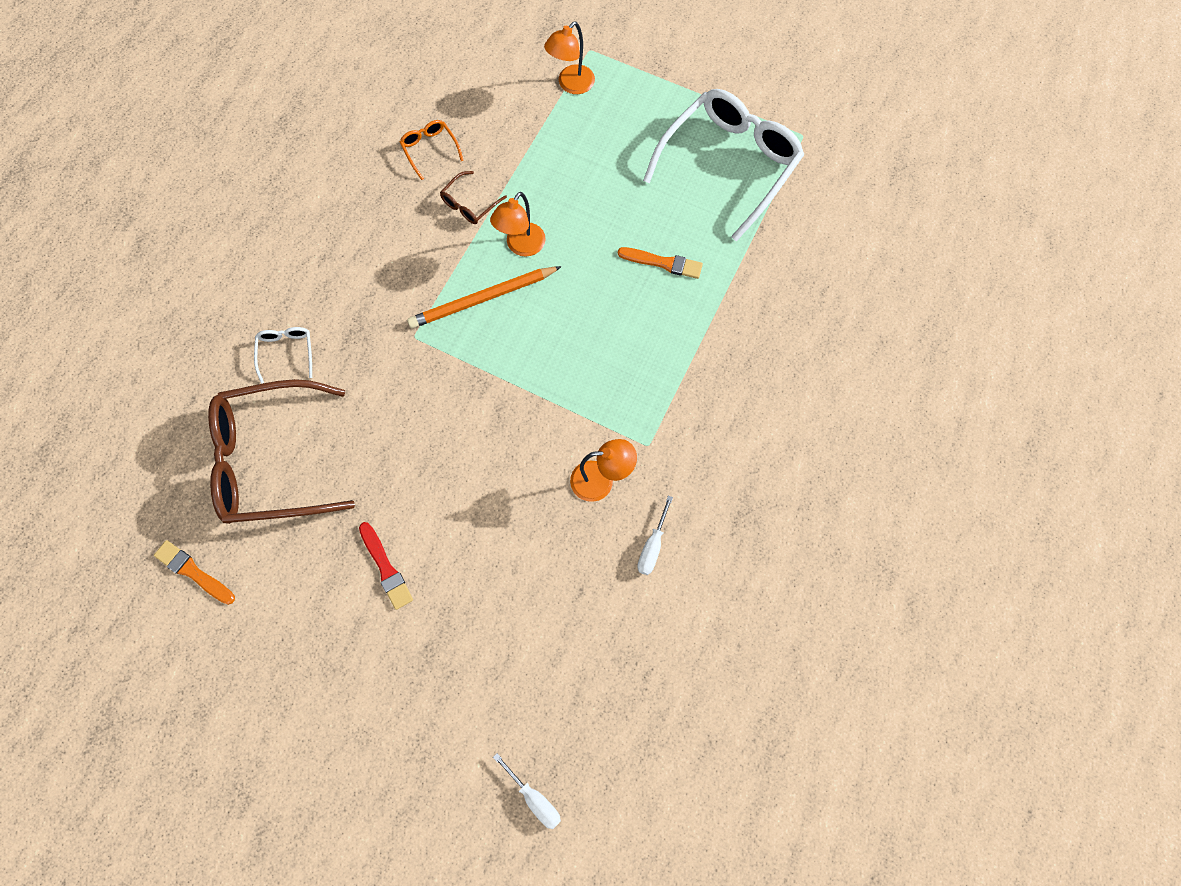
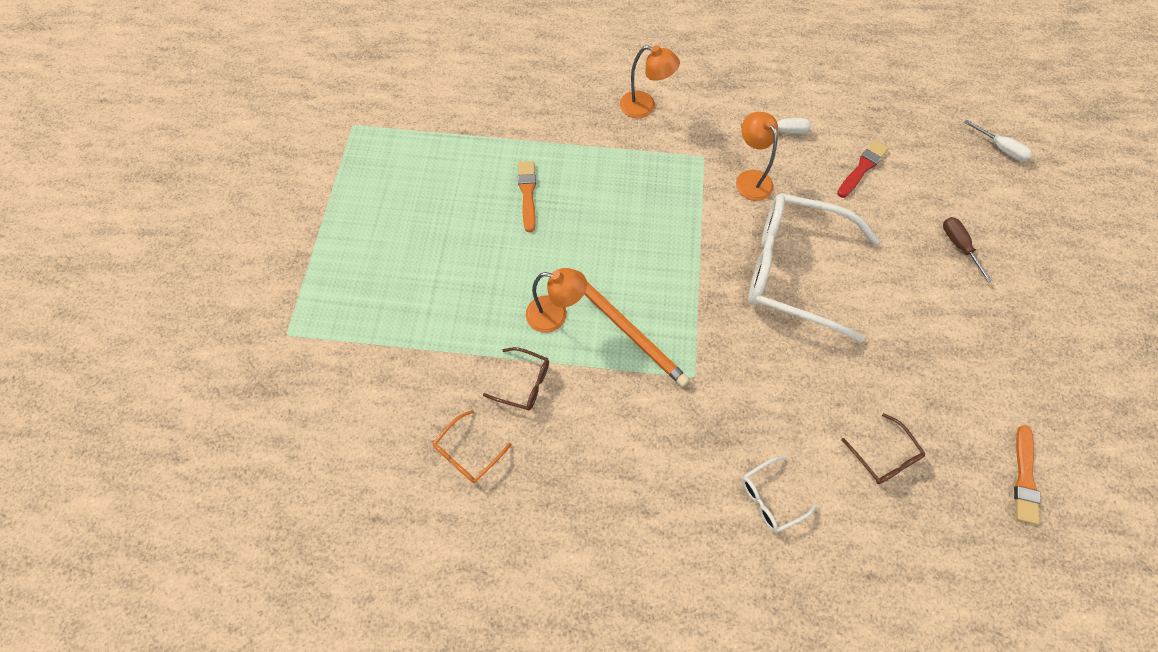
camera: 110 degrees left, 5 degrees down
brown glasses [208,379,355,524] -> brown glasses [841,413,925,484], size x0.42
red brush [359,522,413,610] -> red brush moved to [837,140,889,198]
white screwdriver [493,753,561,829] -> white screwdriver turned 105 degrees clockwise [964,120,1033,161]
orange lamp [544,22,595,94] -> orange lamp moved to [620,45,680,118]
white glasses [643,89,804,241] -> white glasses moved to [748,193,880,342]
none -> brown screwdriver [943,217,993,282]

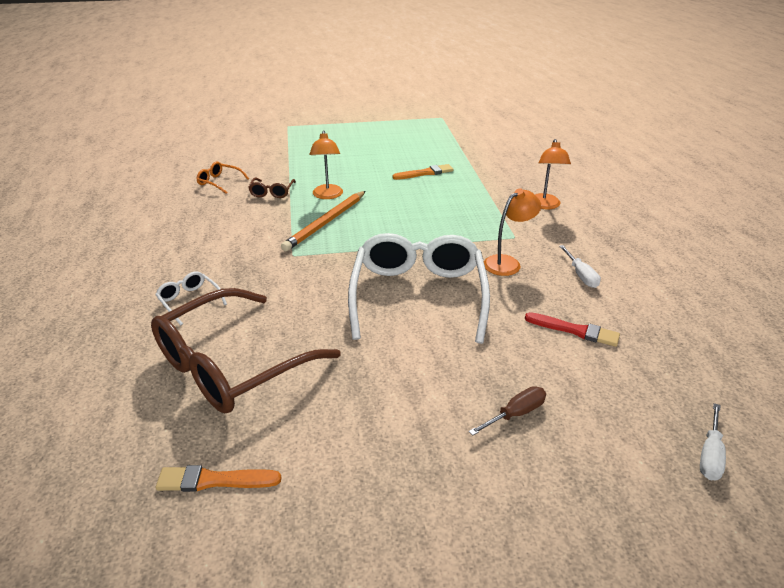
camera: 75 degrees right, 30 degrees down
brown glasses [841,413,925,484] -> brown glasses [151,288,341,413], size x2.40

